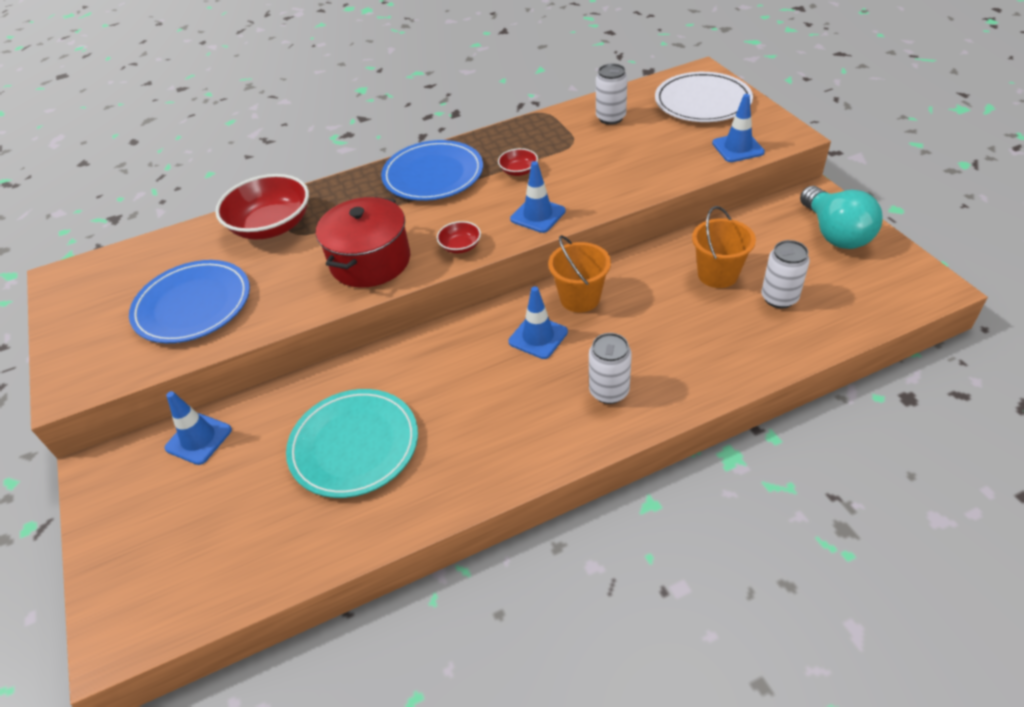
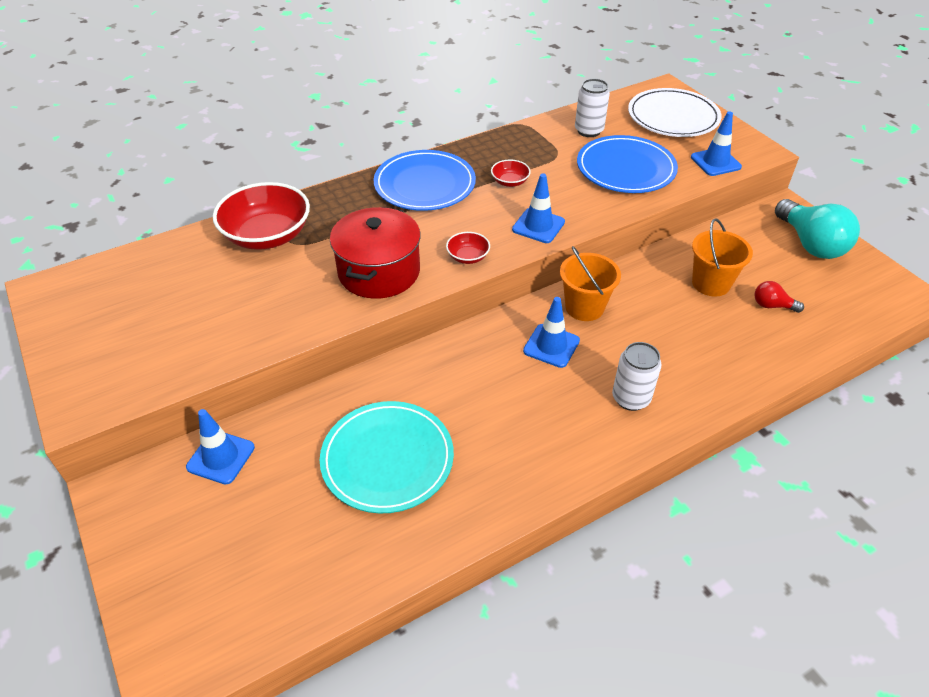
camera: 10 degrees left, 0 degrees up
blue plate [129,260,250,343] -> blue plate moved to [577,135,678,193]
white can [761,240,810,309] -> red light bulb [754,281,804,313]

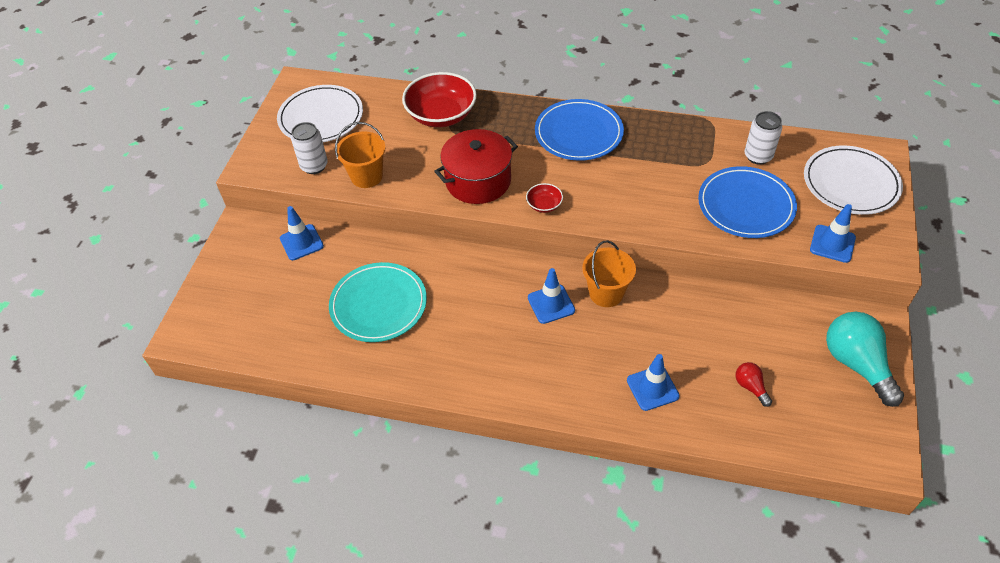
camera: 45 degrees right, 5 degrees up
red bowl [491,160,531,187] -> none
blue traffic cone [512,174,565,243] -> blue traffic cone moved to [627,354,680,411]
white can [612,342,661,411] -> white can moved to [291,122,328,174]
orange bucket [692,218,753,296] -> orange bucket moved to [335,122,385,188]
turquoise light bulb [775,199,860,259] -> turquoise light bulb turned 135 degrees clockwise [826,312,904,407]
none -> white plate [277,85,363,142]

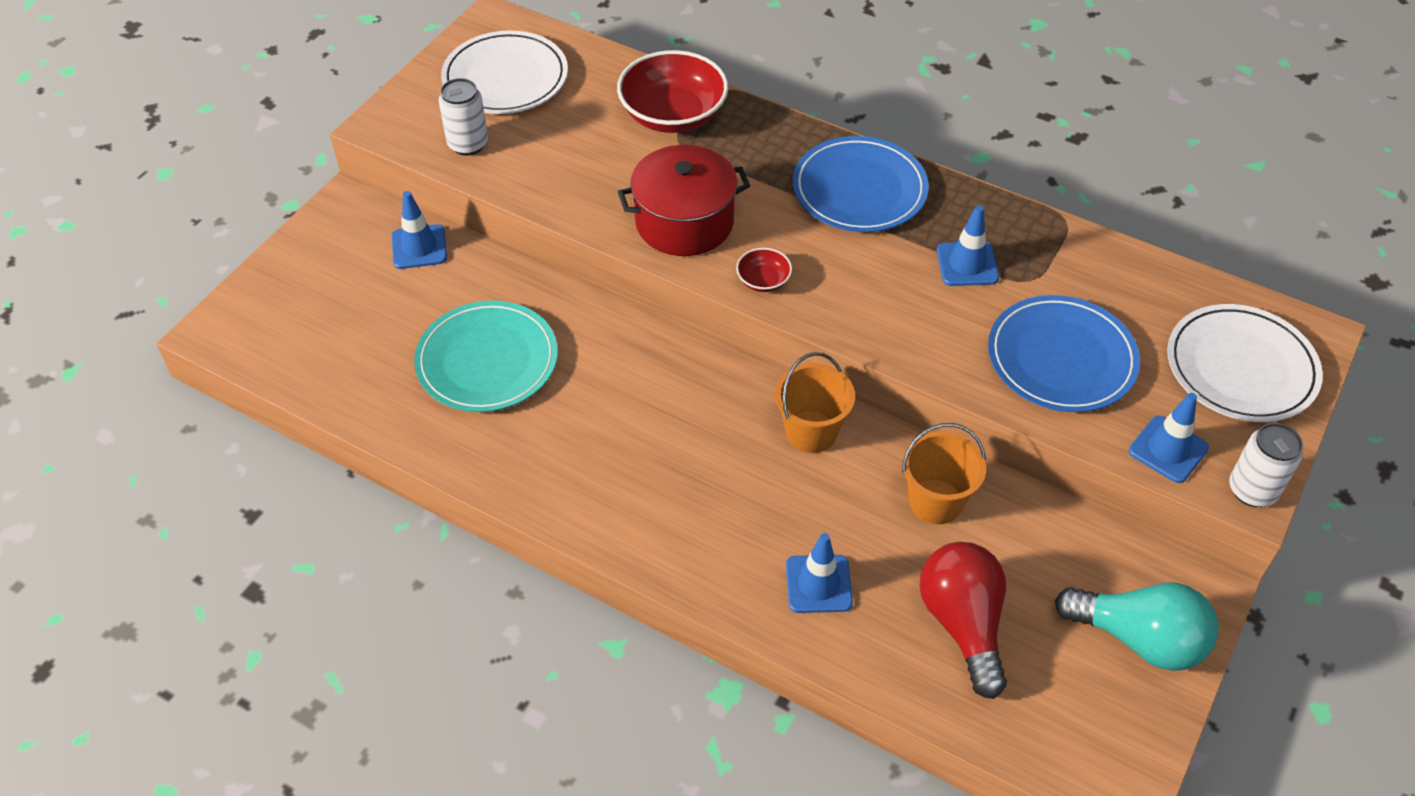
camera: 15 degrees right, 0 degrees up
orange bucket [335,122,385,188] -> orange bucket moved to [902,423,986,524]
blue traffic cone [528,268,575,324] -> blue traffic cone moved to [937,205,999,286]
red light bulb [736,362,772,407] -> red light bulb [919,542,1007,699], size x2.11
white can [745,111,782,165] -> white can moved to [1229,423,1303,507]
turquoise light bulb [826,312,904,407] -> turquoise light bulb turned 120 degrees clockwise [1055,583,1219,671]

